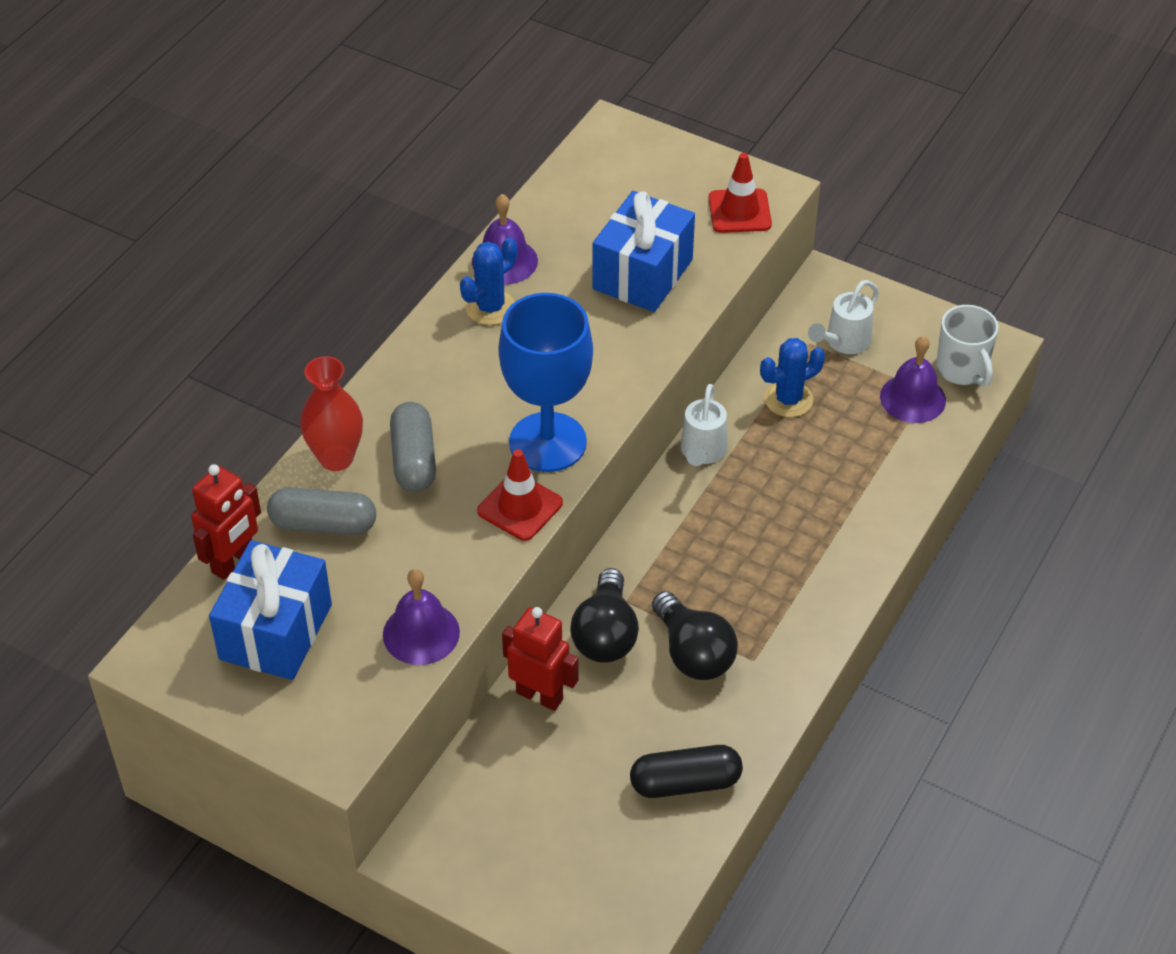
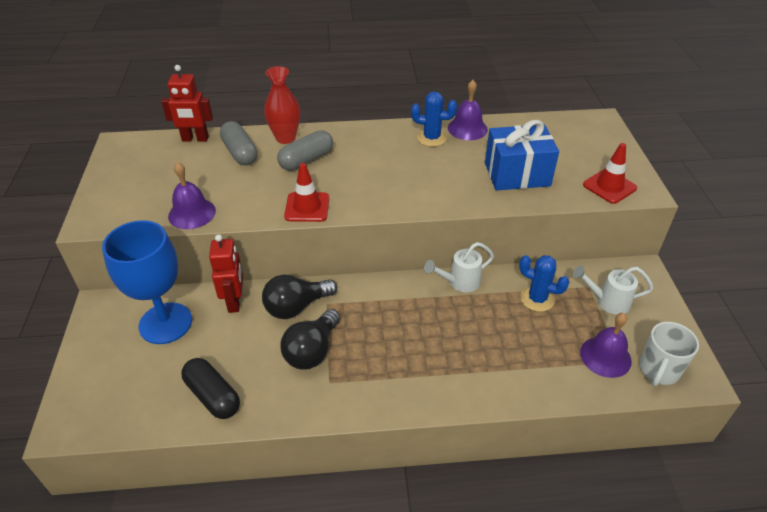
camera: 55 degrees right, 5 degrees down
blue gift [209,540,332,680] -> none
blue goblet [499,293,593,472] -> blue goblet moved to [102,220,192,344]

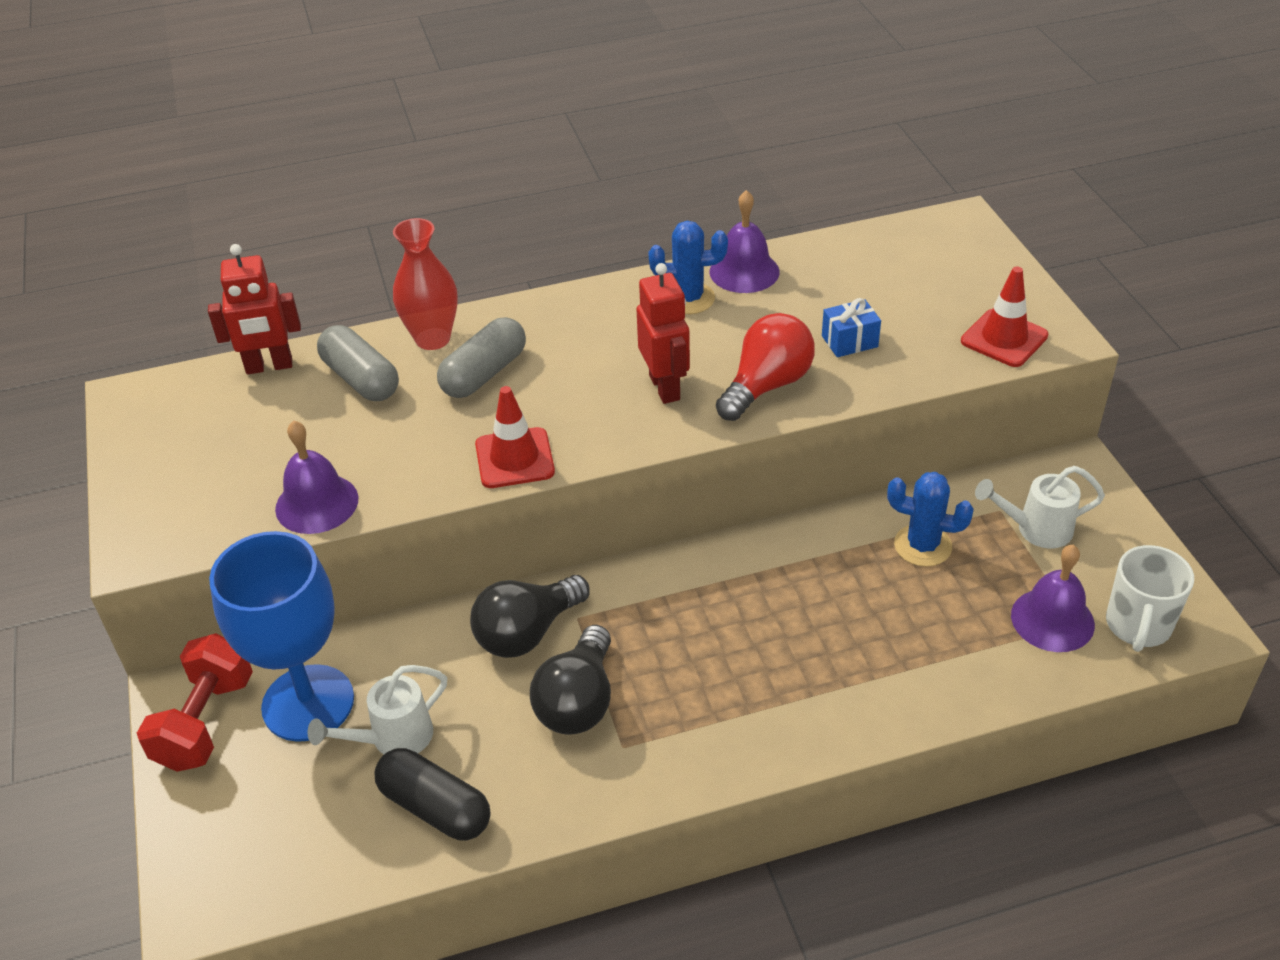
camera: 10 degrees left, 0 degrees up
red robot [209,234,243,313] -> red robot moved to [636,263,690,404]
white watering can [424,242,494,292] -> white watering can moved to [308,665,447,754]
blue gift [485,120,559,191] -> blue gift [822,298,881,357], size x0.47
none -> red dumbbell [137,633,253,772]
none -> red light bulb [716,313,815,421]

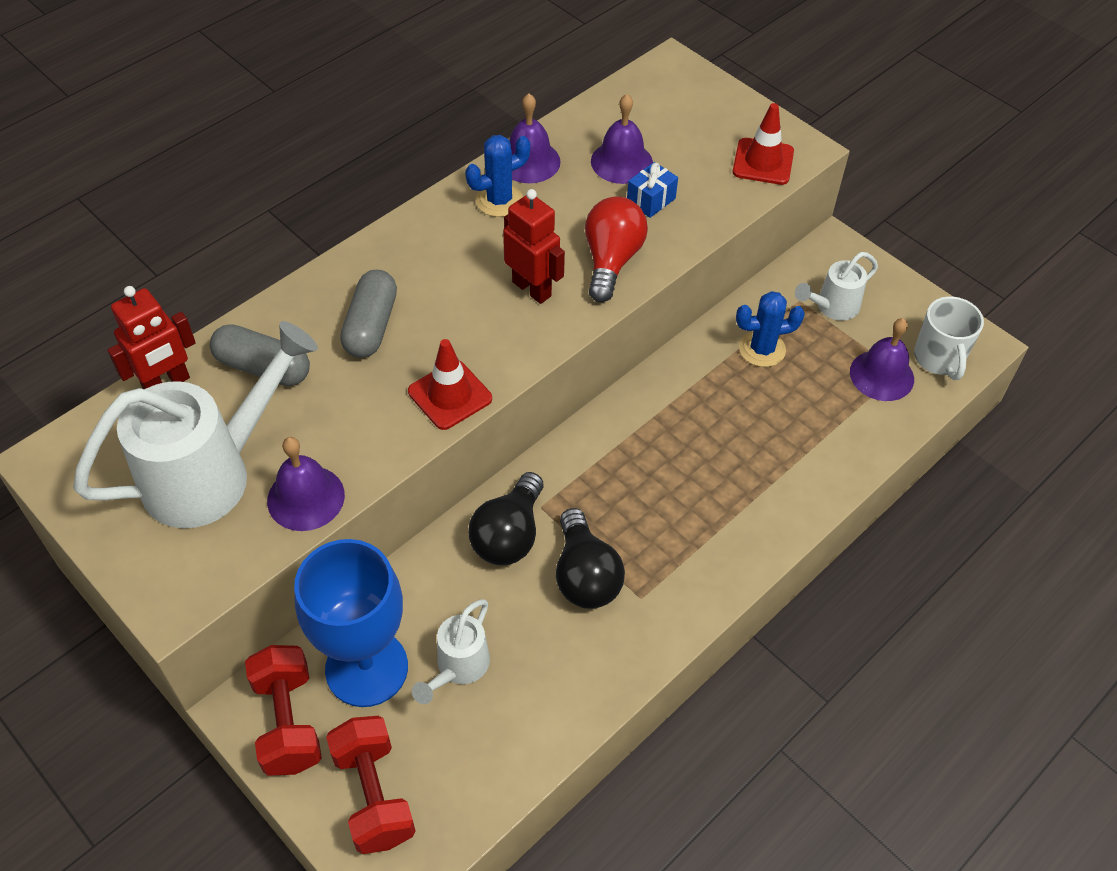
camera: 30 degrees left, 10 degrees up
black capsule [374,748,491,840] -> none
red vase [393,218,458,350] -> none
none -> white watering can [73,321,318,528]
none -> red dumbbell [326,716,415,854]
none -> purple bell [591,94,653,184]

